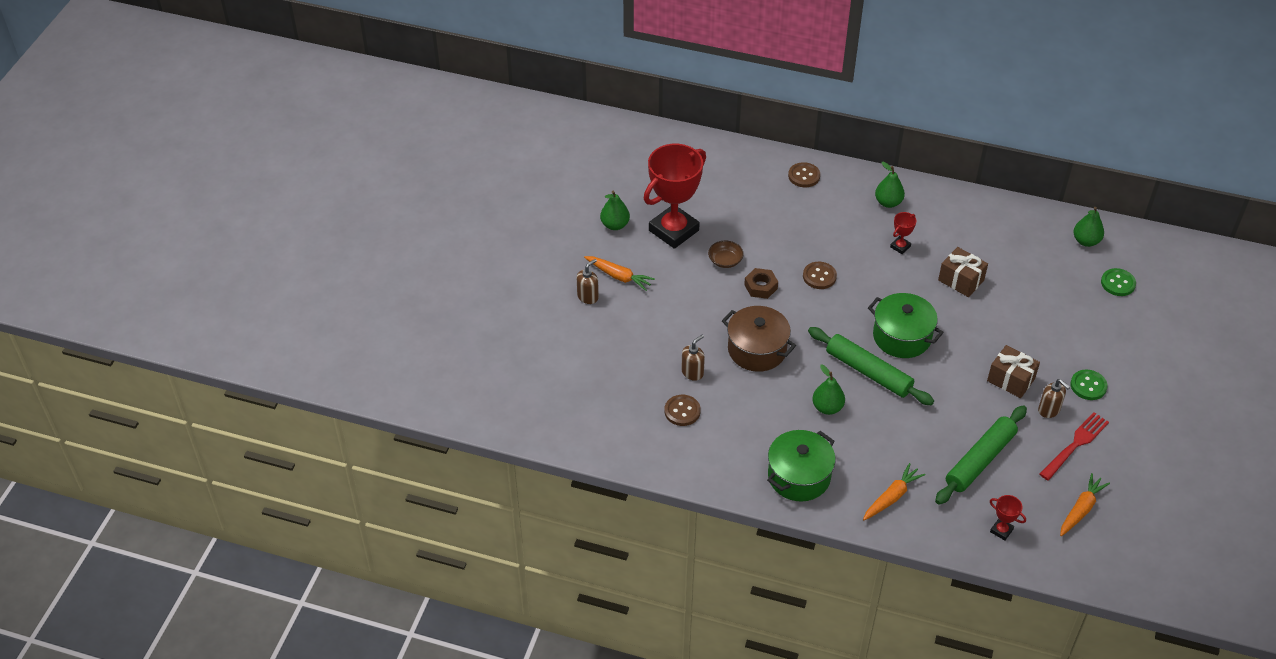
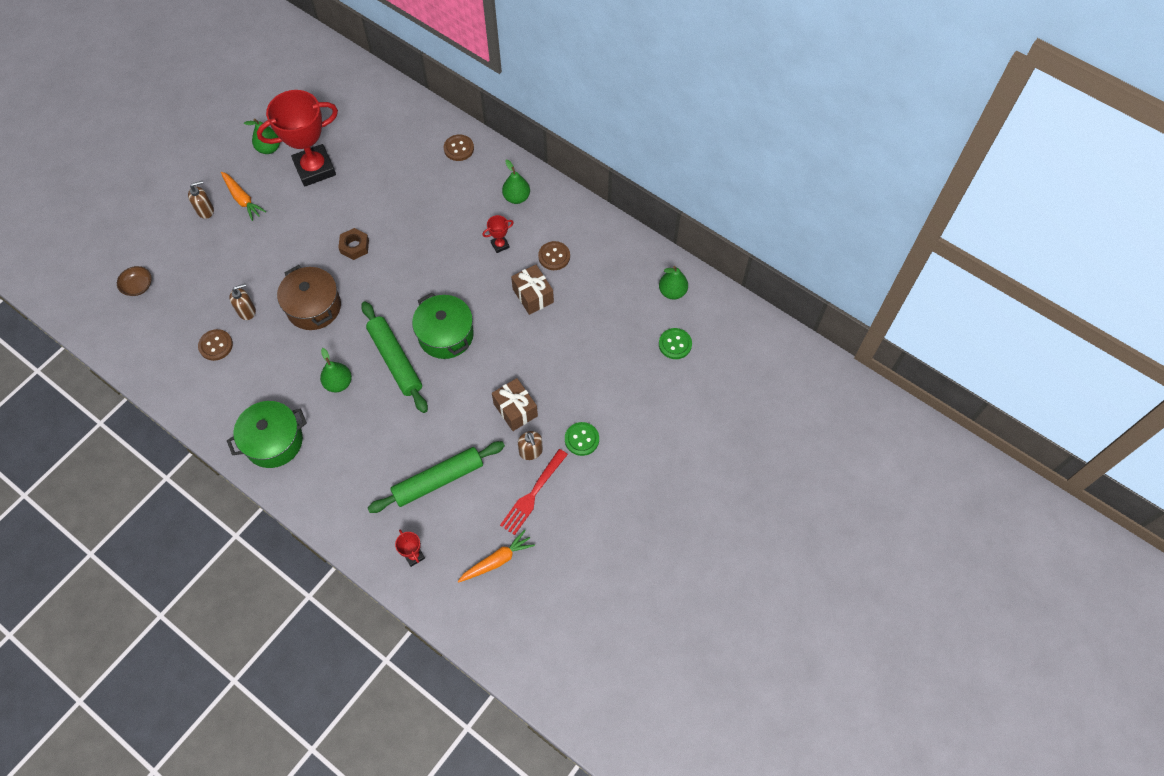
camera: 20 degrees right, 15 degrees up
brown bowl [708,241,744,268] -> brown bowl moved to [117,266,152,296]
brown button [803,262,837,289] -> brown button moved to [538,241,570,270]
orange carrot [863,463,925,520] -> none
red fork [1040,412,1109,480] -> red fork turned 150 degrees clockwise [500,449,568,535]

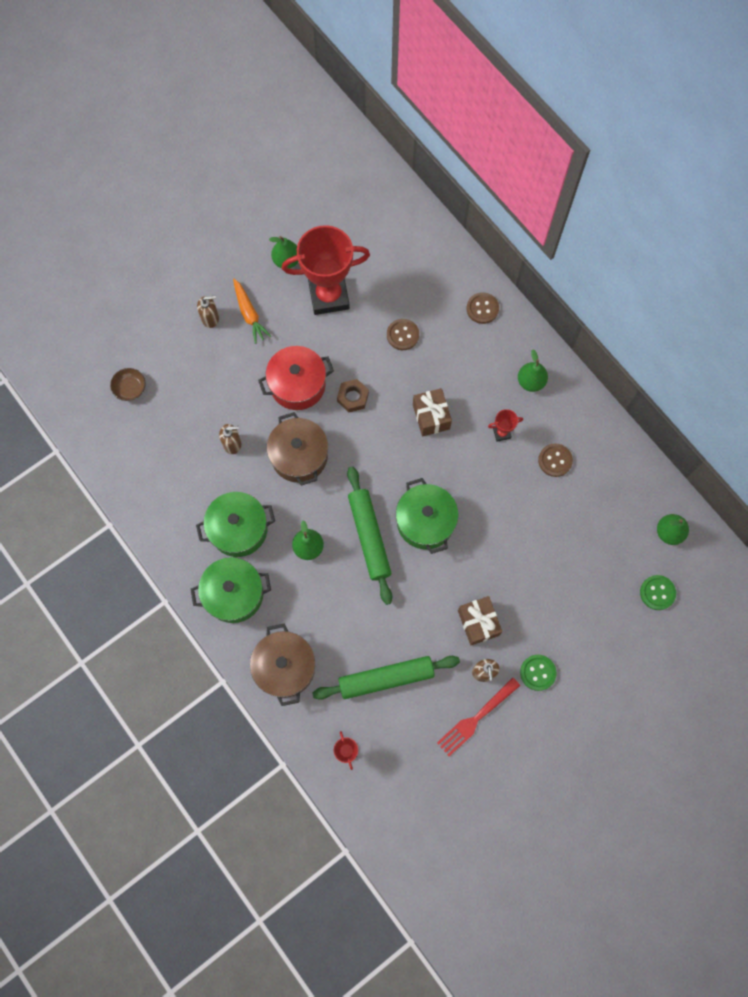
camera: 15 degrees right, 10 degrees up
brown button [198,329,233,361] -> brown button moved to [387,319,419,350]
orange carrot [458,530,535,582] -> none
brown gift [511,265,554,315] -> brown gift moved to [413,388,452,436]
none -> green pot [196,492,275,557]
none -> brown pot [250,623,315,706]
none -> red pot [258,346,334,410]

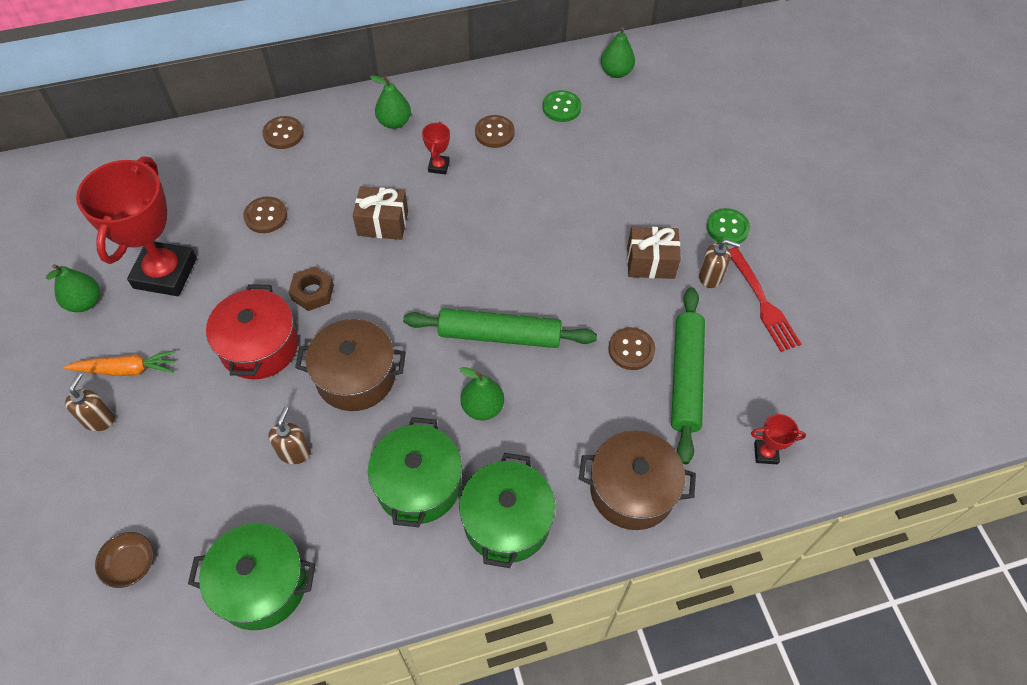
camera: 70 degrees left, 15 degrees down
green pot [396,478,459,554] -> green pot moved to [188,523,315,630]
green button [640,575,676,610] -> green button moved to [542,90,582,122]
none -> brown button [608,327,655,370]

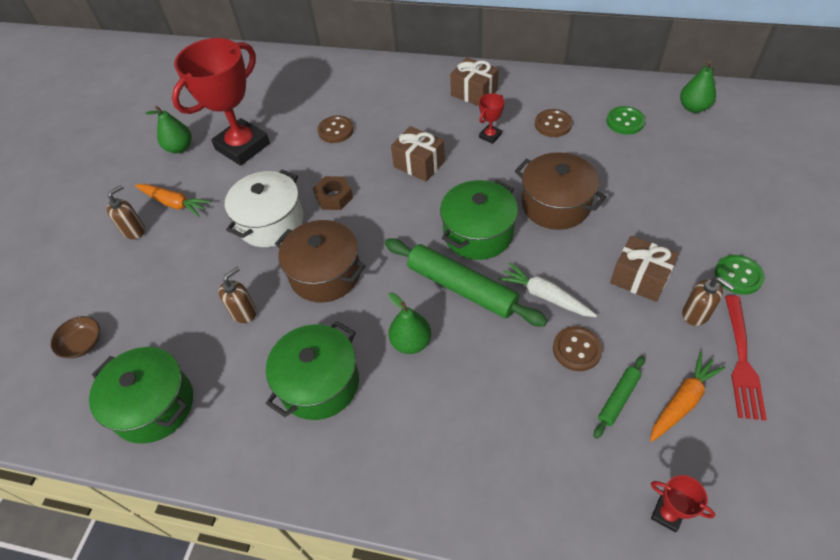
camera: 35 degrees right, 5 degrees down
red pot [206,284,298,379] -> white pot [225,170,304,247]
brown button [262,116,304,149] -> none
green pear [370,75,411,129] -> brown gift [450,57,499,106]
green pot [459,453,555,568] -> green pot moved to [440,180,518,260]
brown pot [579,430,696,530] -> brown pot moved to [515,152,607,230]
green rolling pin [671,287,705,464] -> green rolling pin [594,356,645,439], size x0.49
none -> white carrot [498,262,597,317]
none -> orange carrot [650,352,726,442]

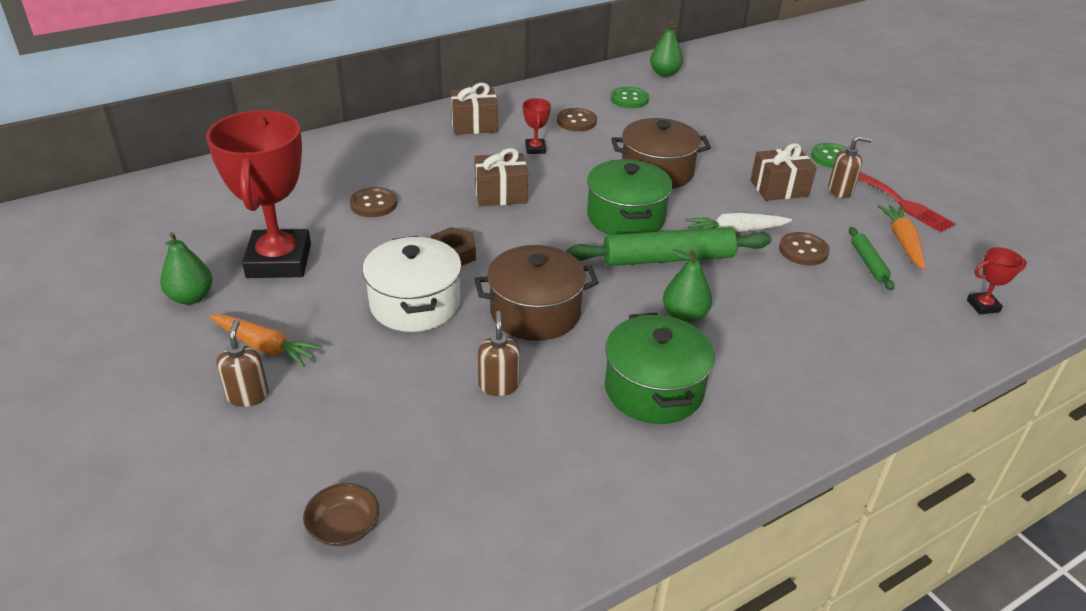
camera: 50 degrees left, 15 degrees down
green pot [89,347,193,444] -> none
orange carrot [135,184,211,217] -> orange carrot turned 45 degrees clockwise [209,315,323,367]

